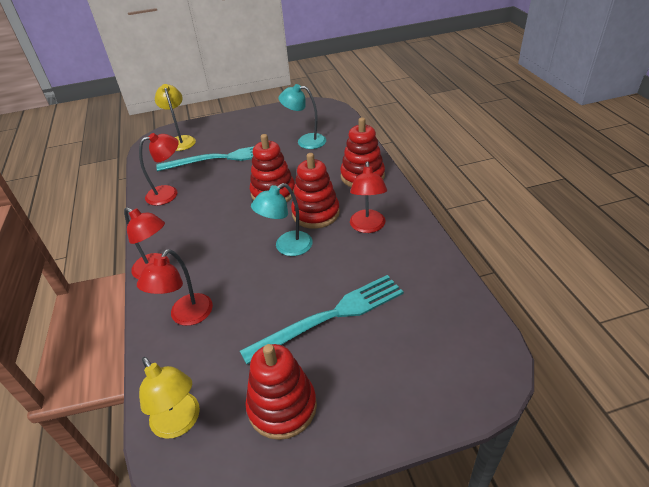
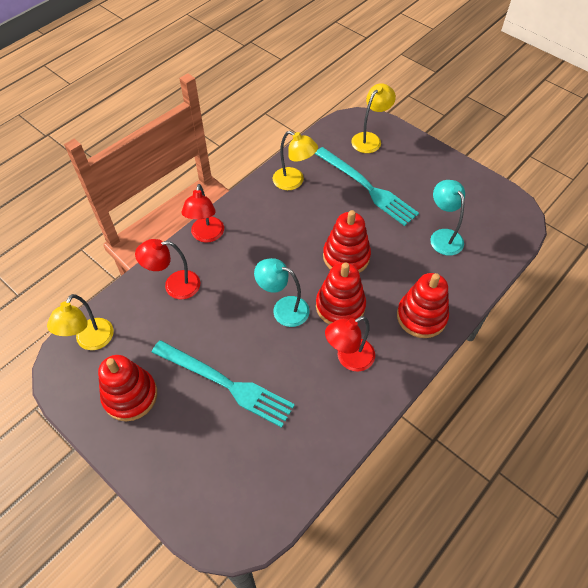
camera: 55 degrees right, 15 degrees up
red lamp [139,133,179,206] -> yellow lamp [273,131,318,190]

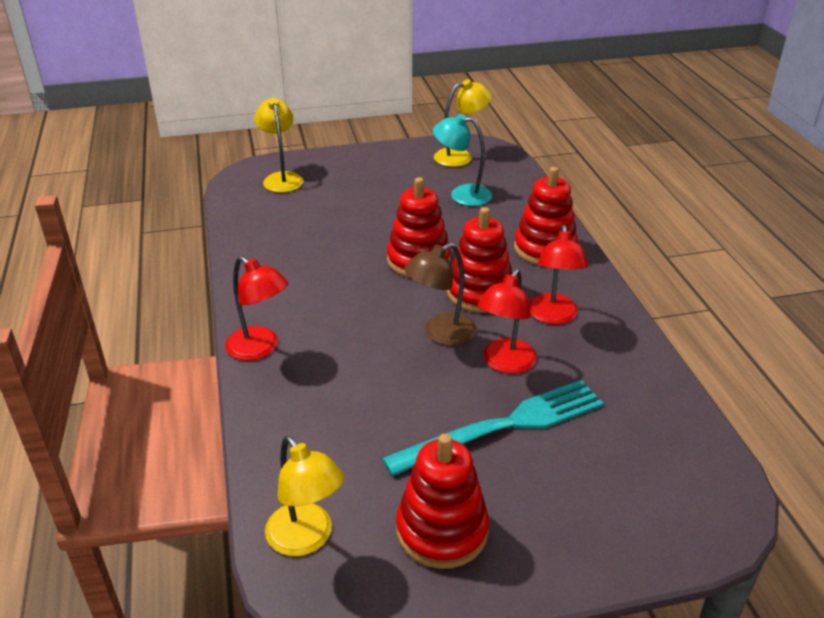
camera: 55 degrees left, 20 degrees down
red lamp [135,239,200,299] -> red lamp moved to [478,269,537,374]
turquoise lamp [254,258,310,327] -> brown lamp [404,243,476,346]
yellow lamp [273,131,318,190] -> yellow lamp moved to [434,79,492,167]
turquoise fork [315,147,419,226] -> none

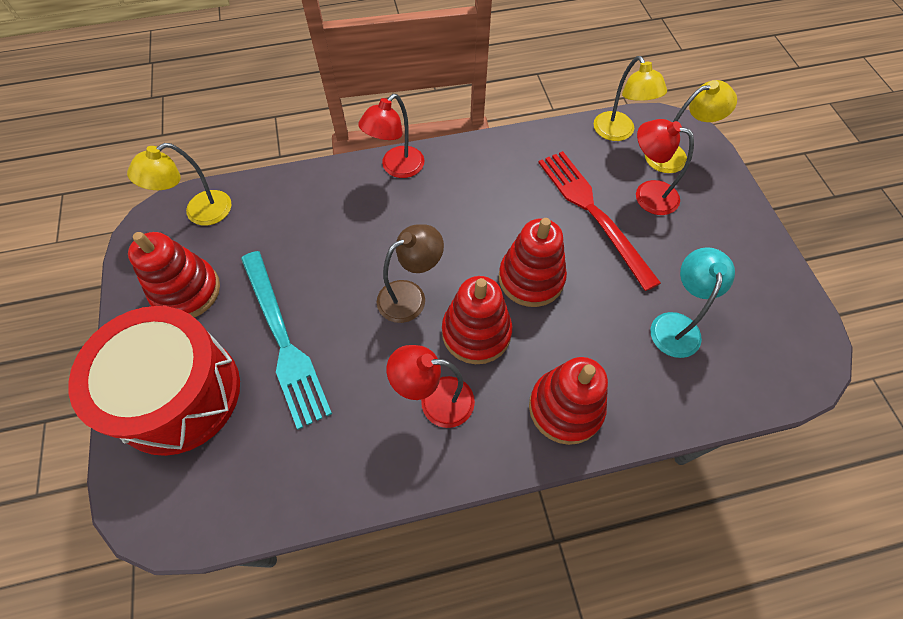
camera: 90 degrees right, 25 degrees up
brown lamp [404,243,476,346] -> brown lamp turned 90 degrees clockwise [377,224,444,323]
yellow lamp [434,79,492,167] -> yellow lamp moved to [594,56,667,141]
red lamp [478,269,537,374] -> red lamp moved to [636,119,694,215]
none -> red drum [68,306,240,456]
none -> red fork [538,151,661,291]

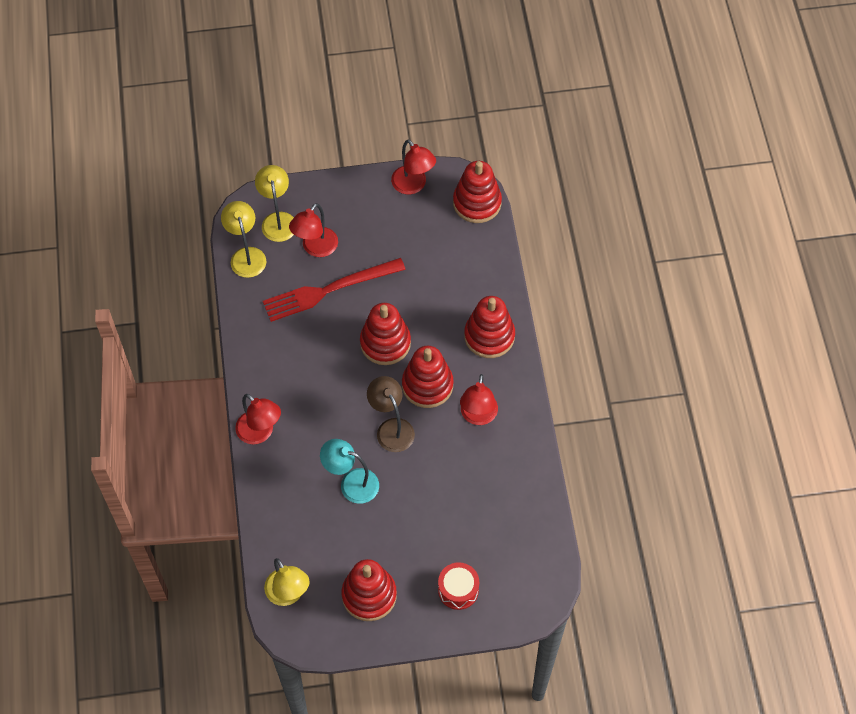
camera: 85 degrees left, 0 degrees up
red drum [68,306,240,456] -> red drum [438,562,479,610], size x0.45
turquoise fork [241,251,332,429] -> none
yellow lamp [594,56,667,141] -> yellow lamp turned 90 degrees counterclockwise [221,201,266,278]
turquoise lamp [650,247,735,358] -> turquoise lamp moved to [320,439,379,504]
none -> red lamp [391,140,436,194]
none -> red stacking toy [453,161,502,223]

